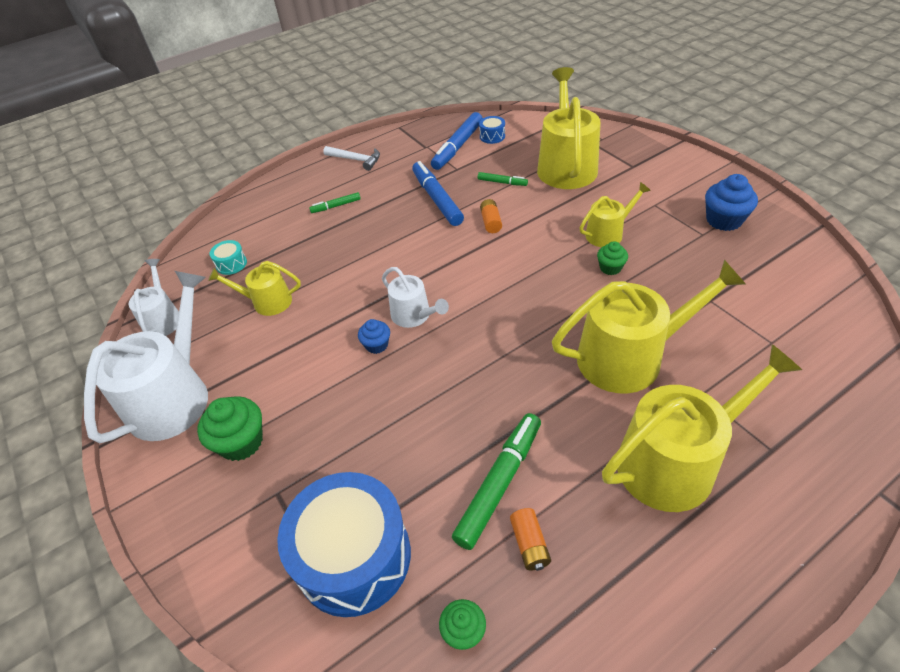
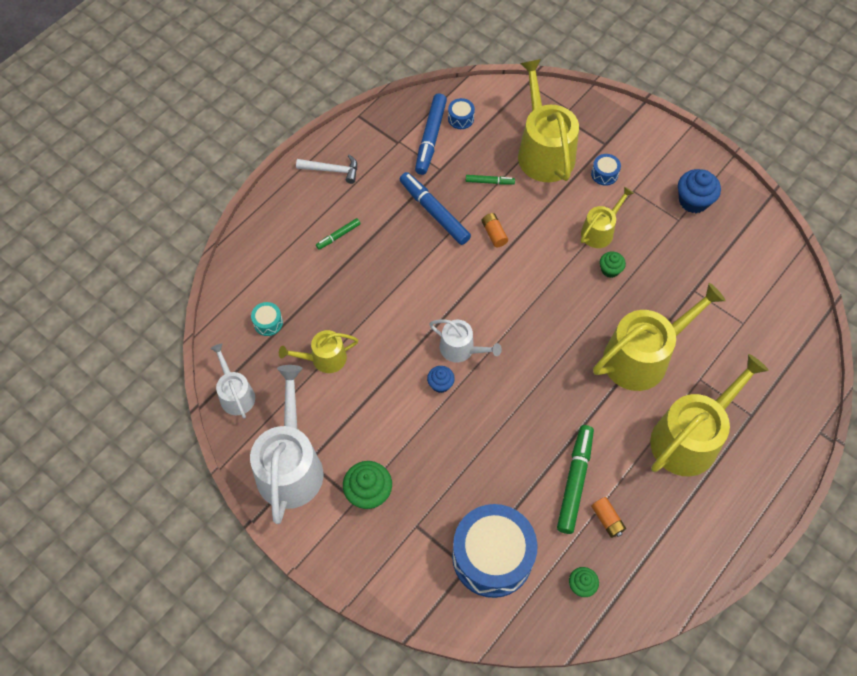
camera: 20 degrees left, 15 degrees up
none -> blue drum [591,154,621,186]

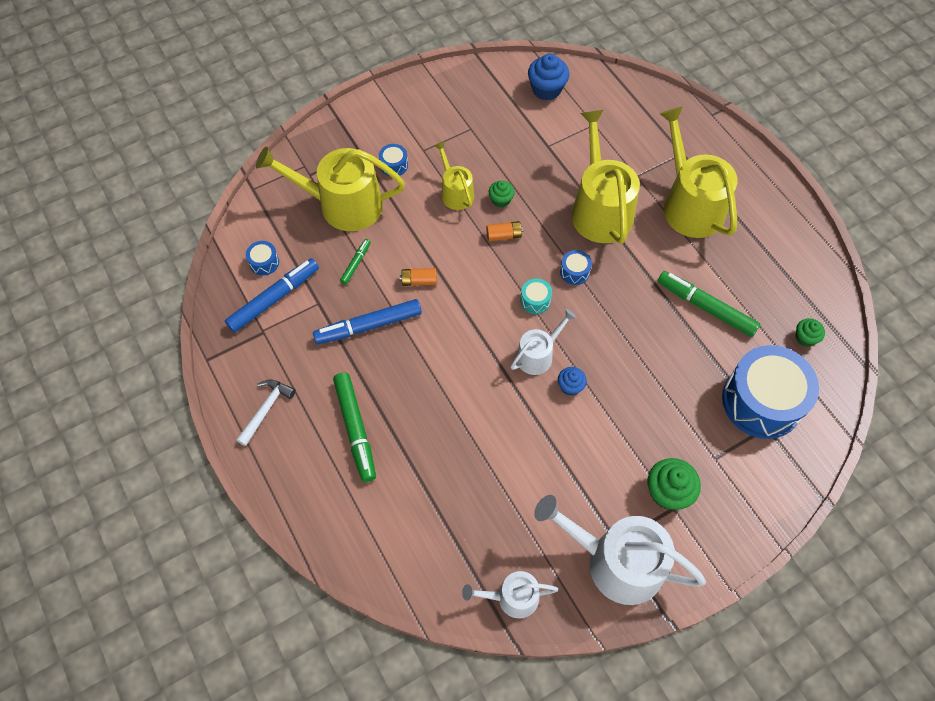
camera: 70 degrees left, 0 degrees up
turquoise drum [251,302,283,336] -> turquoise drum moved to [521,278,552,314]
yellow watering can [279,330,358,373] -> none
green marker [316,218,361,250] -> green marker [333,372,376,482], size x1.96
blue marker [415,93,447,175] -> blue marker turned 75 degrees counterclockwise [225,258,319,332]
orange battery [591,497,626,538] -> orange battery moved to [486,221,523,241]
blue cupcake [678,169,721,213] -> blue cupcake moved to [528,54,569,101]
none -> blue drum [560,250,592,285]

